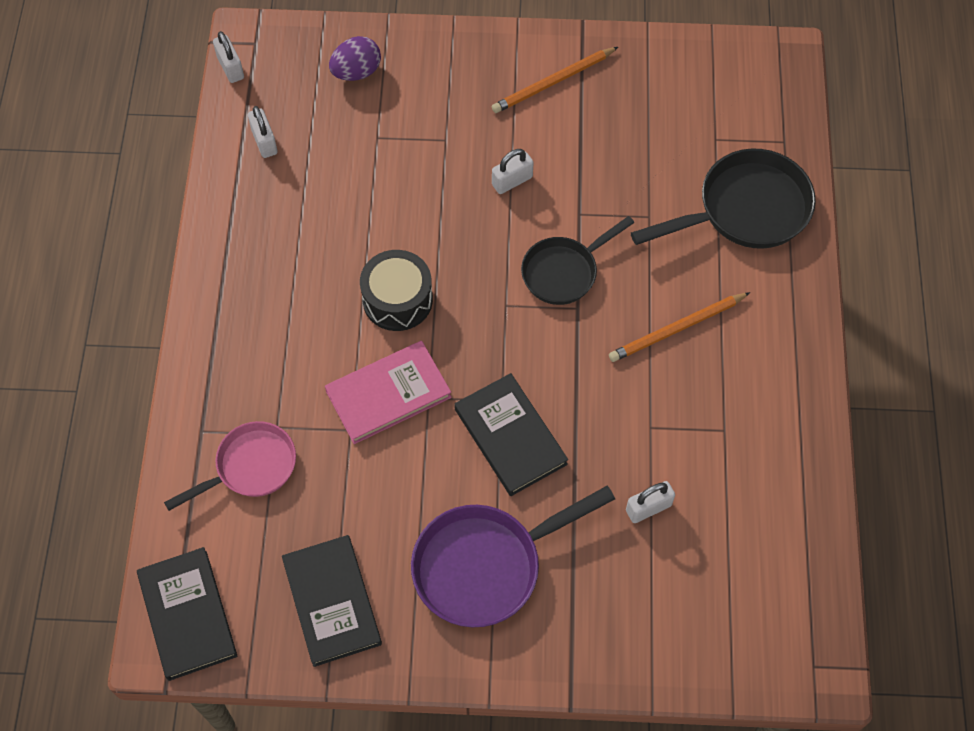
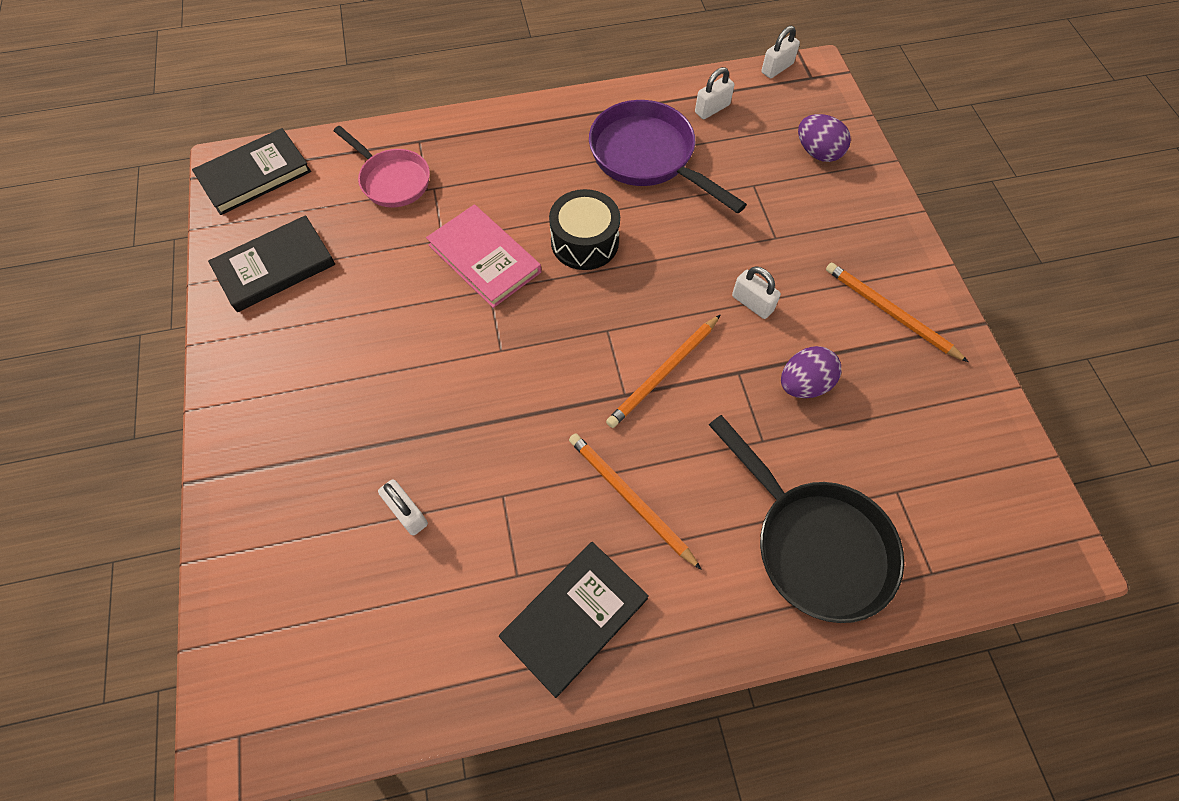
camera: 75 degrees right, 0 degrees up
purple pan [411,486,615,627] -> purple pan moved to [589,100,747,214]
black book [454,373,568,496] -> black book moved to [499,542,649,698]
black pan [521,216,634,305] -> orange pencil [606,315,720,428]
none -> purple egg [781,346,841,398]

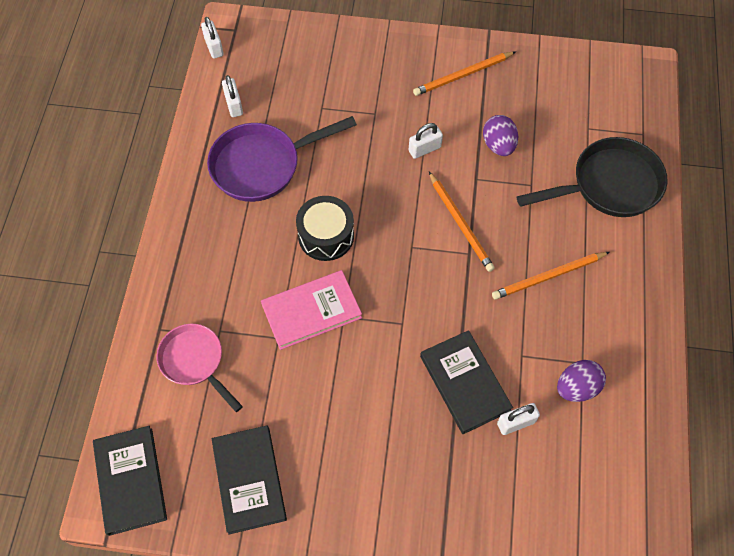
camera: 70 degrees left, 0 degrees up
pink pan [334,126,430,208] -> pink pan turned 105 degrees counterclockwise [156,324,243,412]
black book [499,542,649,698] -> black book moved to [420,330,513,434]
purple egg [798,114,851,162] -> purple egg moved to [557,360,606,402]

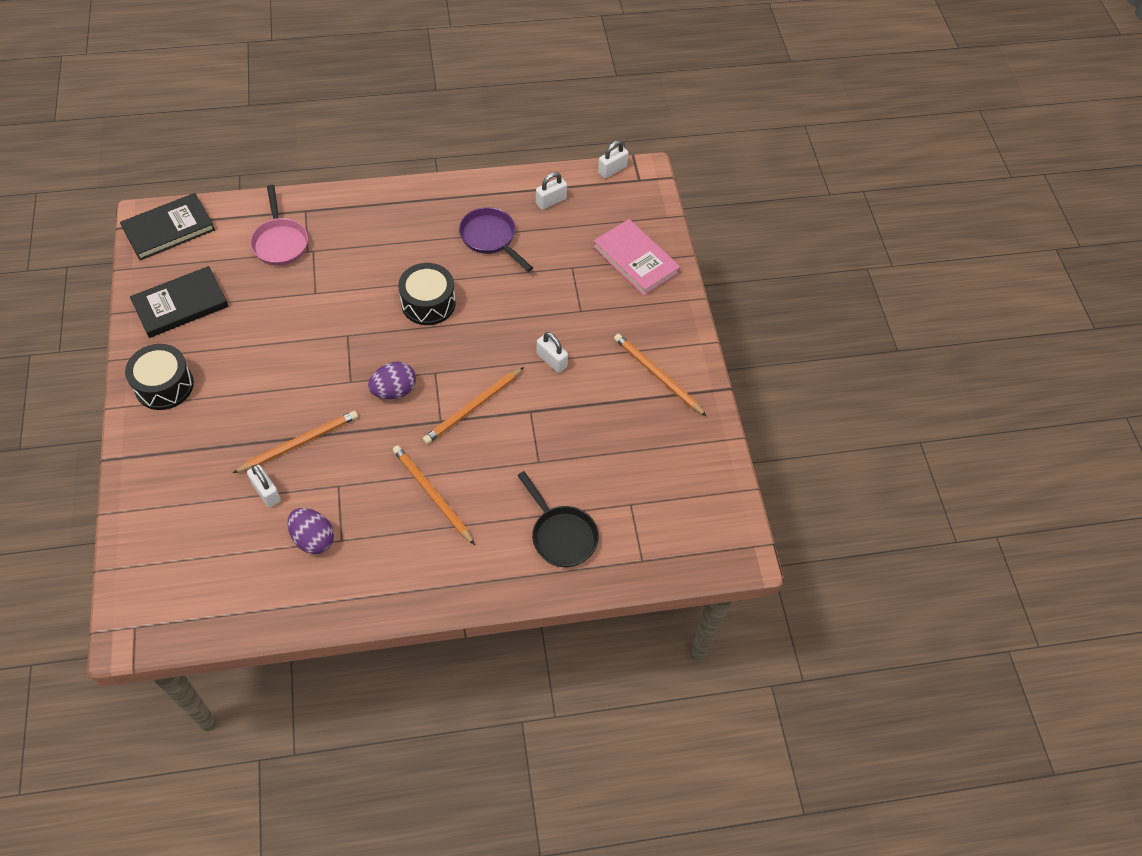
camera: 70 degrees right, 5 degrees down
pink pan [156,324,243,412] -> pink pan turned 135 degrees clockwise [250,185,308,266]
purple pan [207,116,357,202] -> purple pan [459,207,533,272], size x0.65
pink book [261,270,362,350] -> pink book moved to [593,219,680,296]
black book [420,330,513,434] -> orange pencil [233,411,358,473]
purple egg [483,115,518,156] -> purple egg moved to [368,361,416,399]
black pan [517,137,668,217] -> black pan [517,471,599,567], size x0.65
none -> black drum [125,344,194,410]

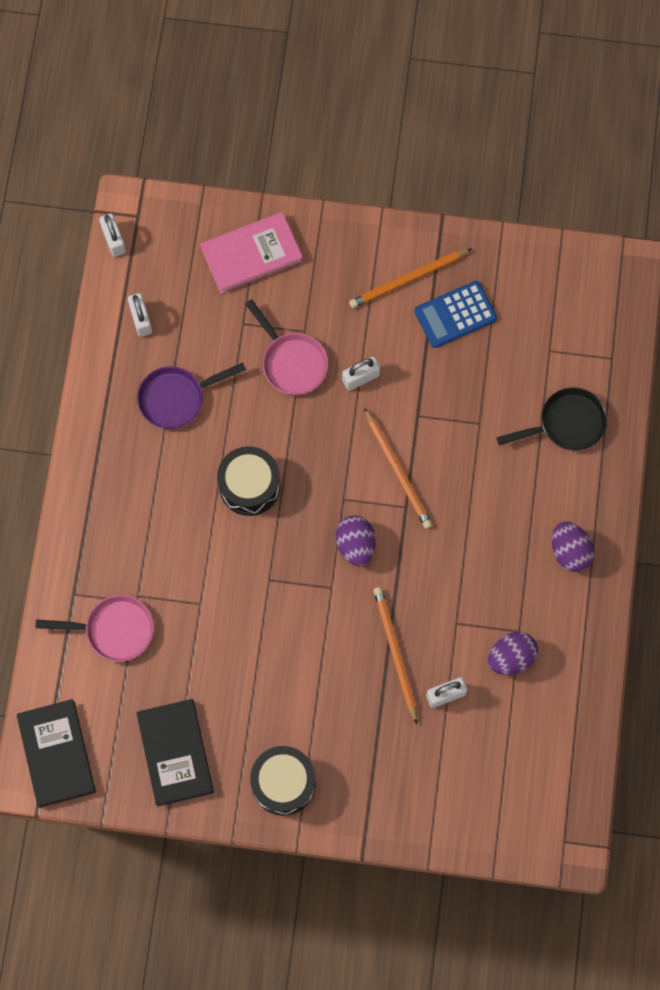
camera: 70 degrees left, 15 degrees up
orange pencil [393,445,475,545] -> none
none -> pink pan [245,299,328,395]
none -> blue calculator [414,281,497,348]
none -> purple egg [552,521,595,572]

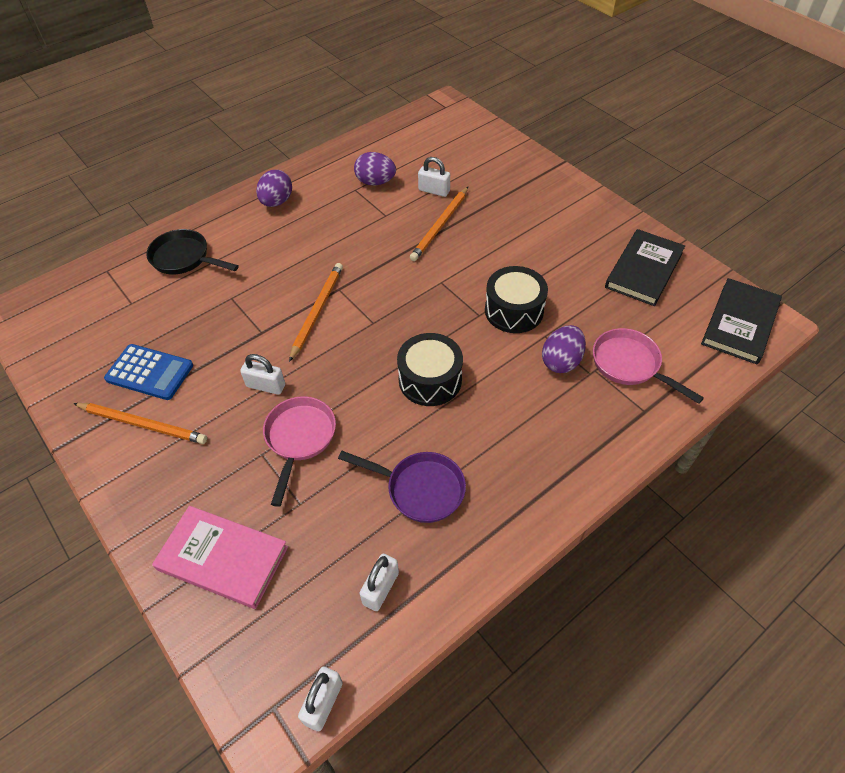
camera: 135 degrees left, 20 degrees down
black drum [250,746,315,816] -> black drum moved to [485,266,548,333]
purple egg [336,515,376,567] -> purple egg moved to [542,325,586,373]

